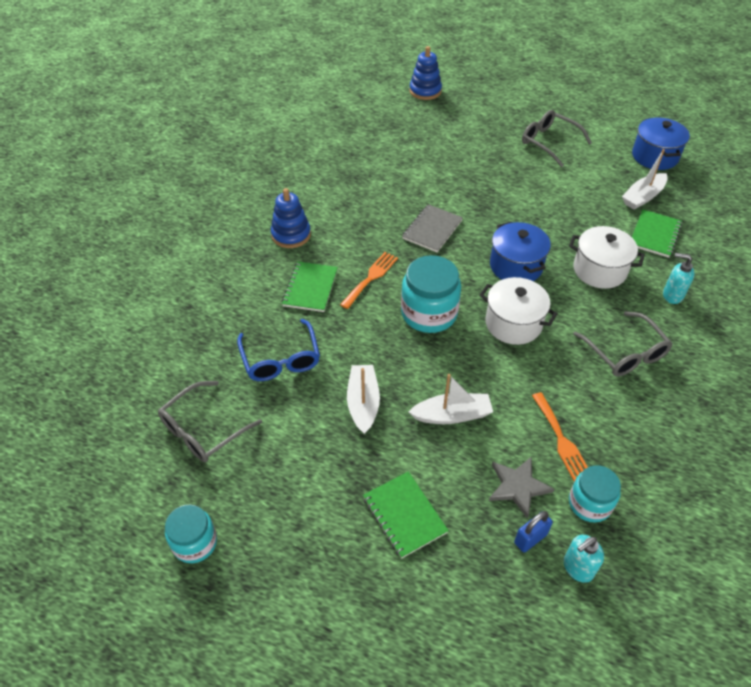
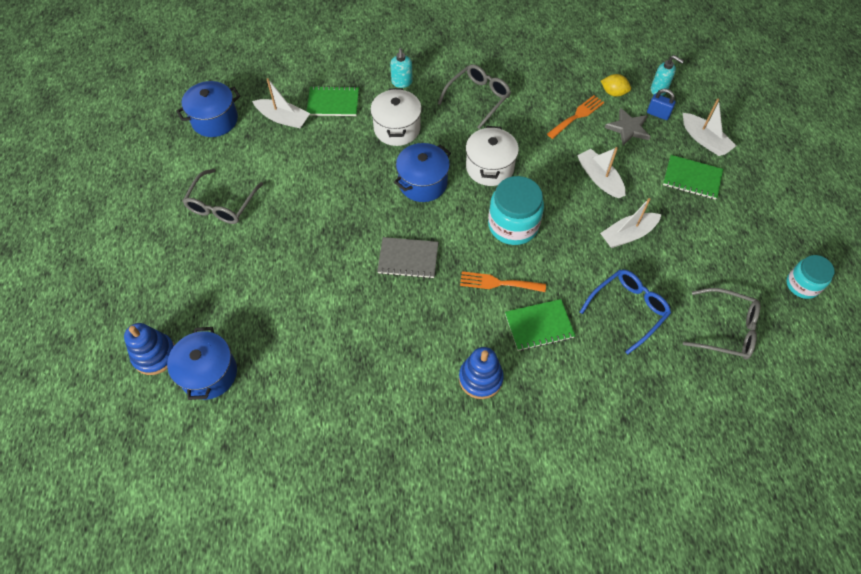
camera: 115 degrees left, 10 degrees up
green notebook [363,471,449,559] -> green notebook turned 75 degrees clockwise [663,155,723,200]
turquoise jar [569,465,621,523] -> yellow lemon [601,74,631,97]
none -> blue pot [167,327,237,400]
none -> white boat [683,98,736,156]

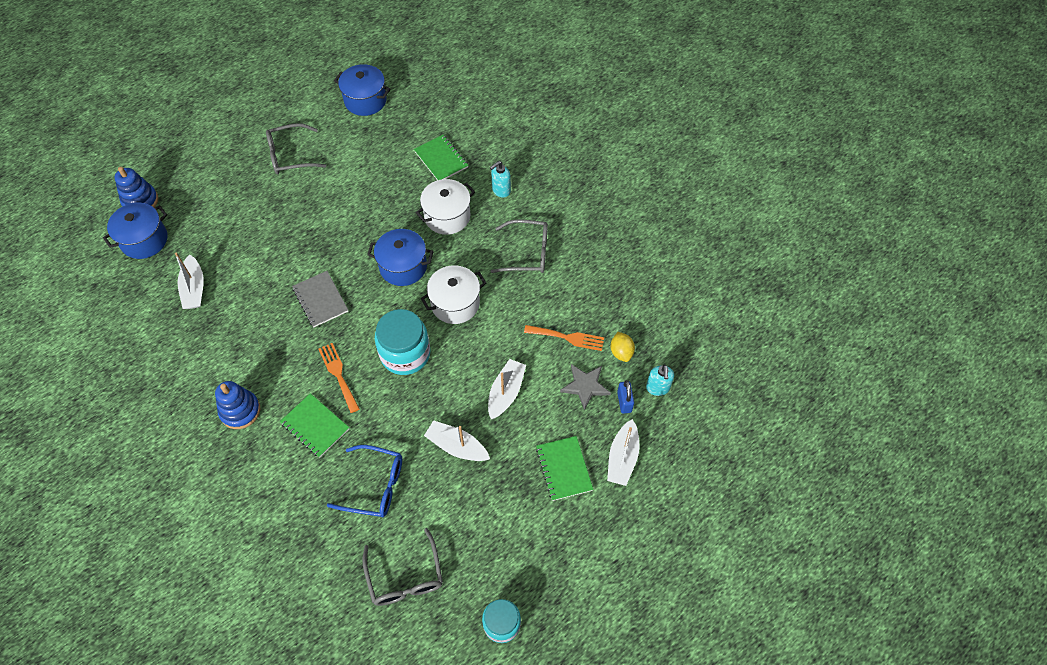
camera: 55 degrees right, 0 degrees up
white boat [252,78,310,128] -> white boat moved to [175,252,204,309]

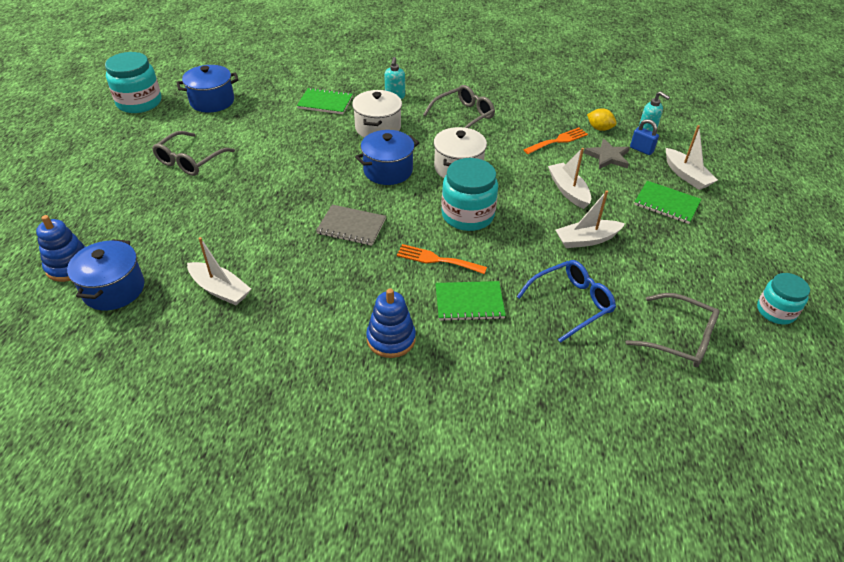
camera: 45 degrees left, 15 degrees down
none -> turquoise jar [105,52,161,113]

